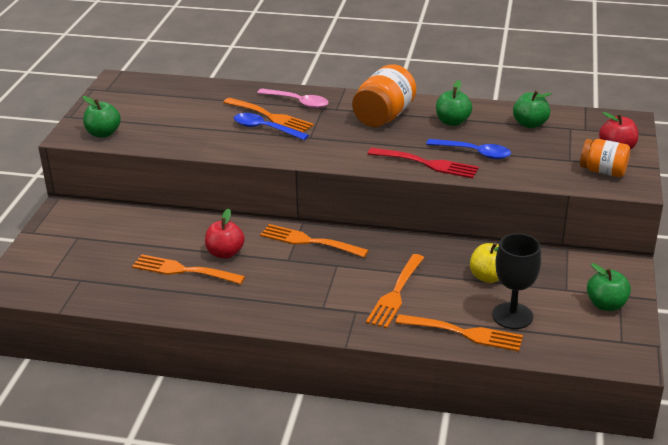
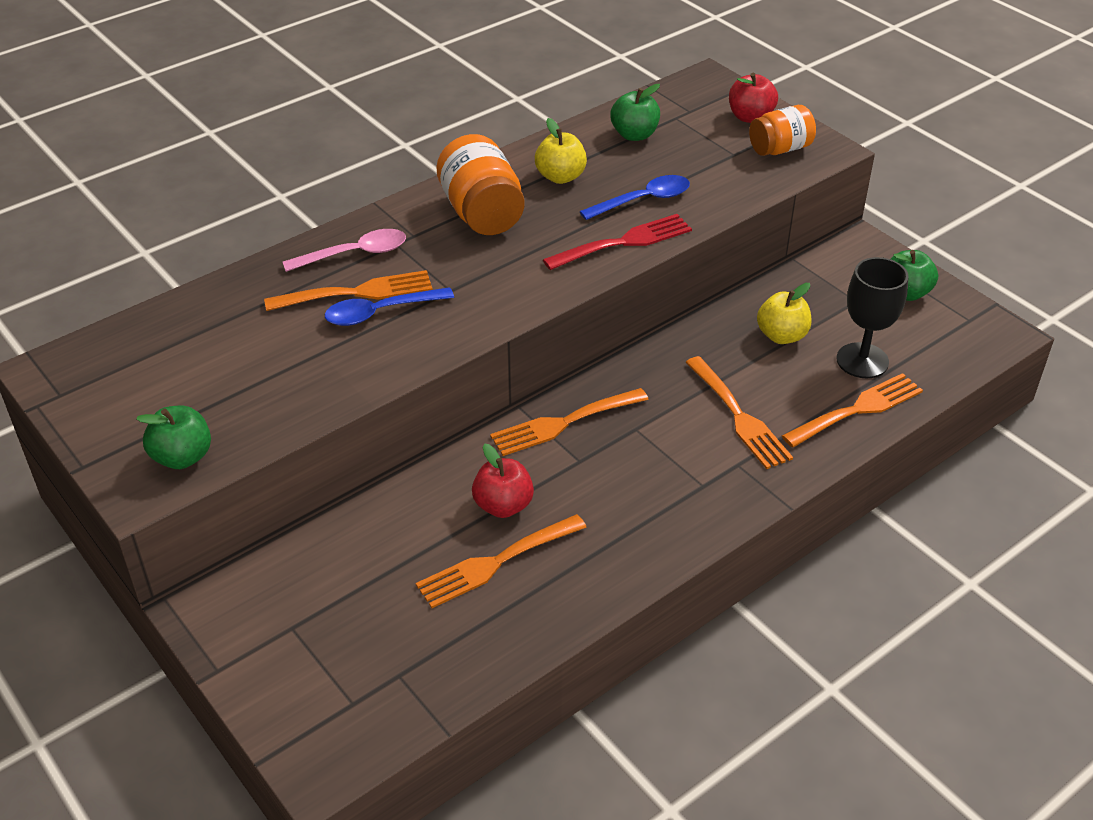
camera: 50 degrees left, 10 degrees up
green apple [436,80,472,126] -> yellow apple [535,118,587,184]

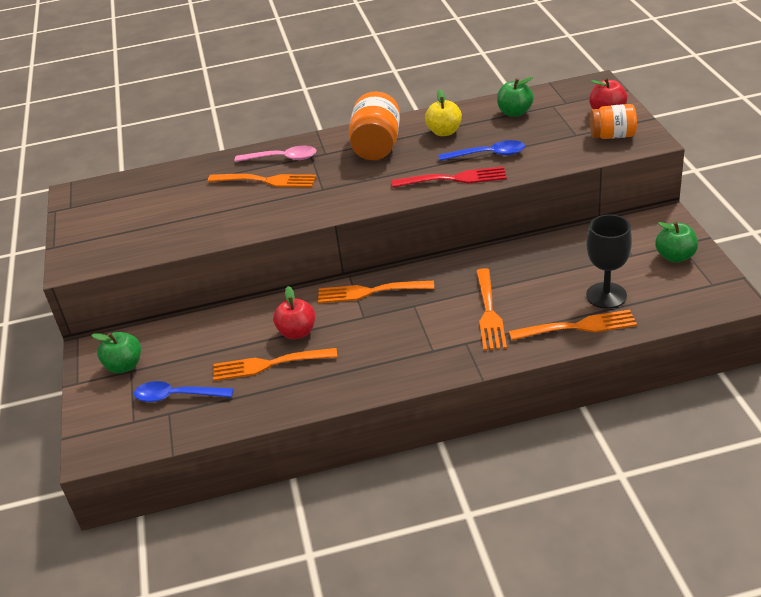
camera: 30 degrees right, 5 degrees down
green apple [136,406,211,469] -> green apple moved to [91,332,141,373]
blue spoon [325,287,454,326] -> blue spoon moved to [134,381,234,402]
yellow apple [757,283,812,344] -> none

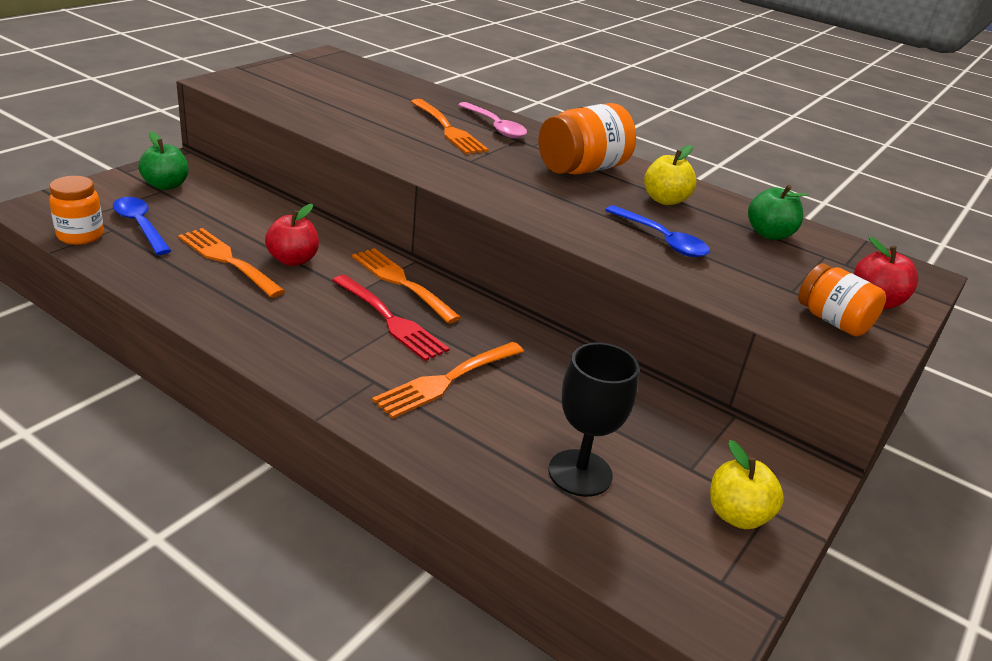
camera: 40 degrees right, 5 degrees down
red fork [392,166,507,188] -> red fork moved to [332,275,449,361]
orange fork [509,310,637,341] -> none
green apple [655,222,698,263] -> yellow apple [710,440,784,529]
none -> orange jar [49,176,104,245]

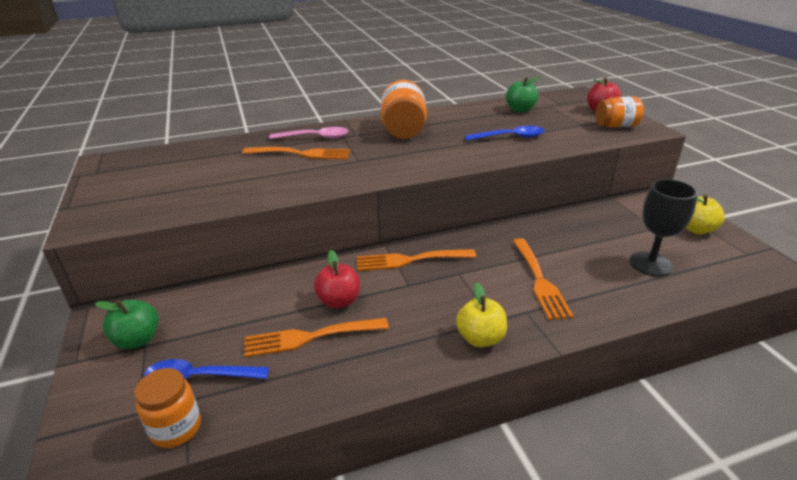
camera: 50 degrees left, 0 degrees up
red fork [332,275,449,361] -> none
yellow apple [644,145,697,205] -> yellow apple moved to [456,282,507,347]

